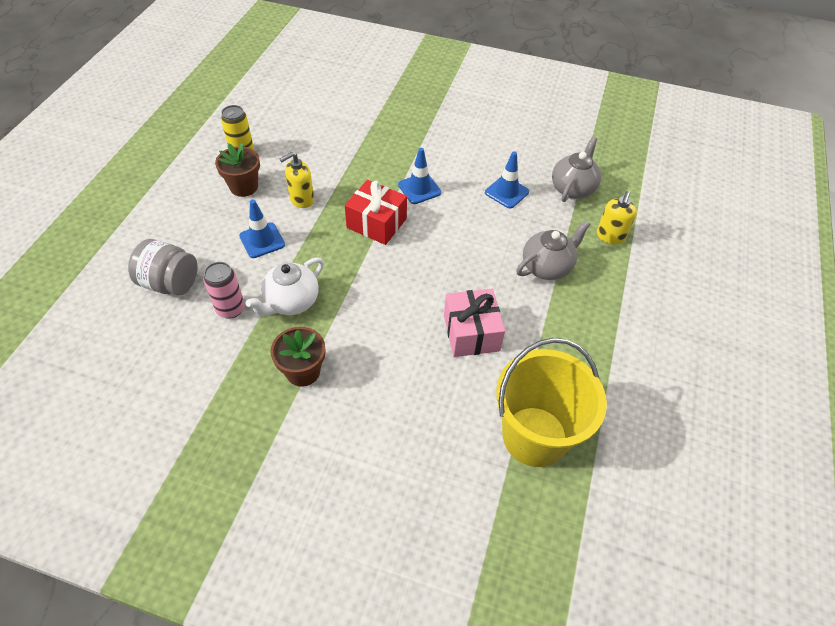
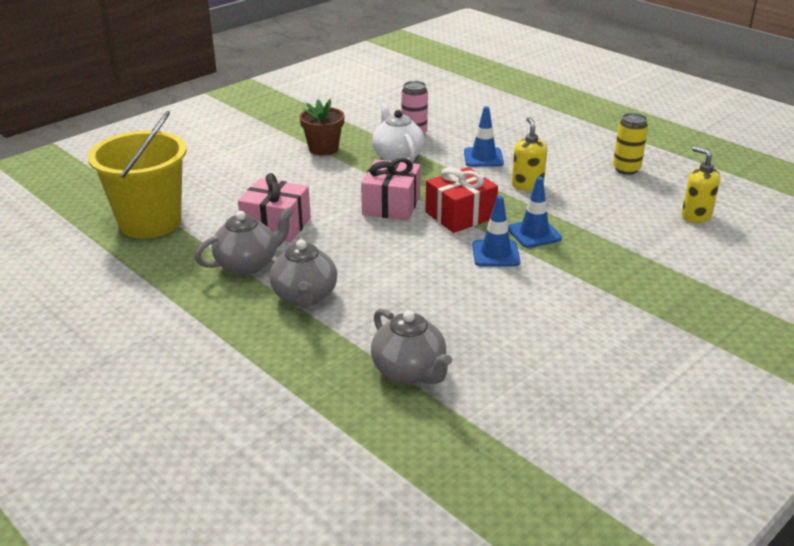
camera: 120 degrees right, 20 degrees down
grey jar [128,239,198,295] -> none
brown flower pot [215,143,260,197] -> none
blue traffic cone [485,151,529,208] -> blue traffic cone moved to [508,177,562,248]
yellow soap dispenser [597,191,637,245] -> yellow soap dispenser moved to [682,146,720,223]
none -> grey teapot [195,207,294,275]
none -> pink gift [361,158,421,220]

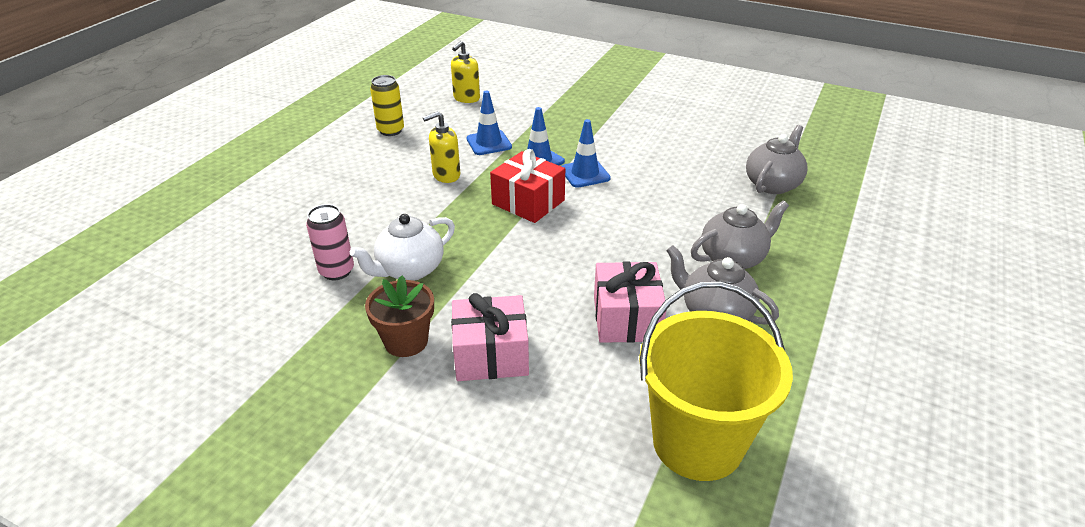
camera: 110 degrees left, 5 degrees up
pink gift [361,158,421,220] -> pink gift moved to [451,293,529,381]
blue traffic cone [464,106,504,167] -> blue traffic cone moved to [466,91,512,155]

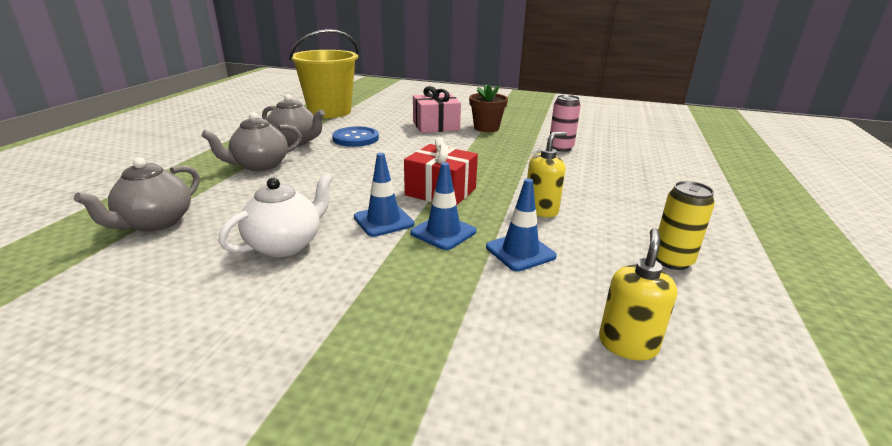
camera: 170 degrees right, 10 degrees down
white teapot [350,214,455,281] -> white teapot moved to [218,172,333,257]
pink gift [594,261,666,343] -> blue button [332,126,379,147]

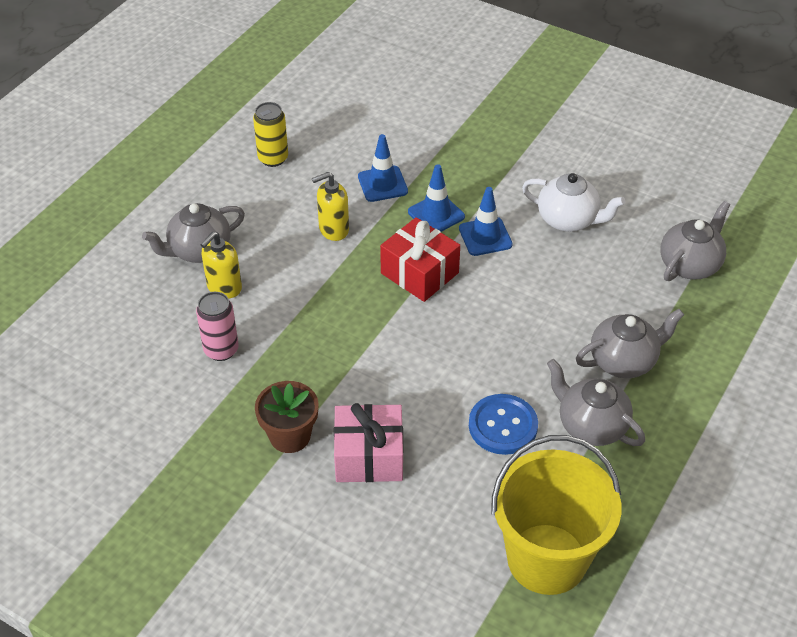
camera: 165 degrees left, 20 degrees up
white teapot [218,172,333,257] -> white teapot turned 120 degrees counterclockwise [522,173,625,232]
yellow soap dispenser [599,228,677,361] -> yellow soap dispenser moved to [200,232,242,299]
none -> grey teapot [142,203,245,263]

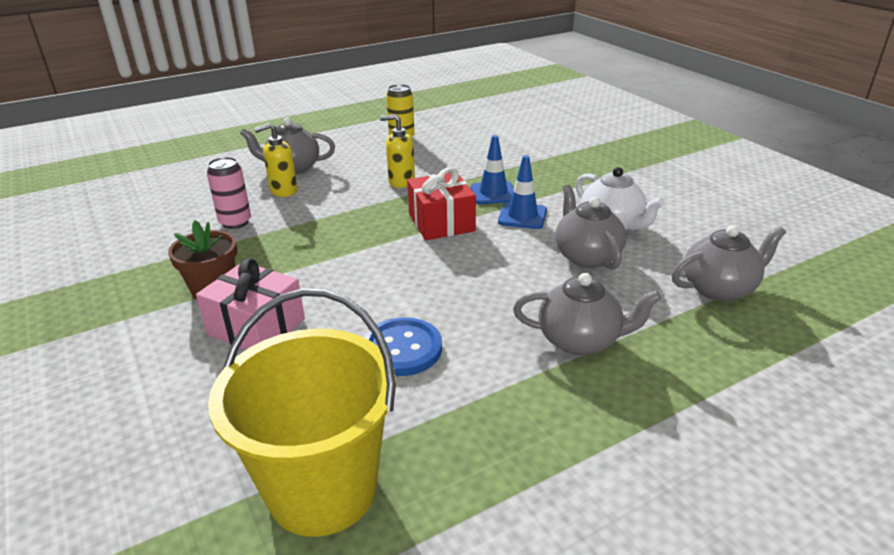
camera: 30 degrees right, 15 degrees down
blue traffic cone [358,134,408,202] -> none
grey teapot [547,359,645,446] -> grey teapot moved to [555,184,626,270]

